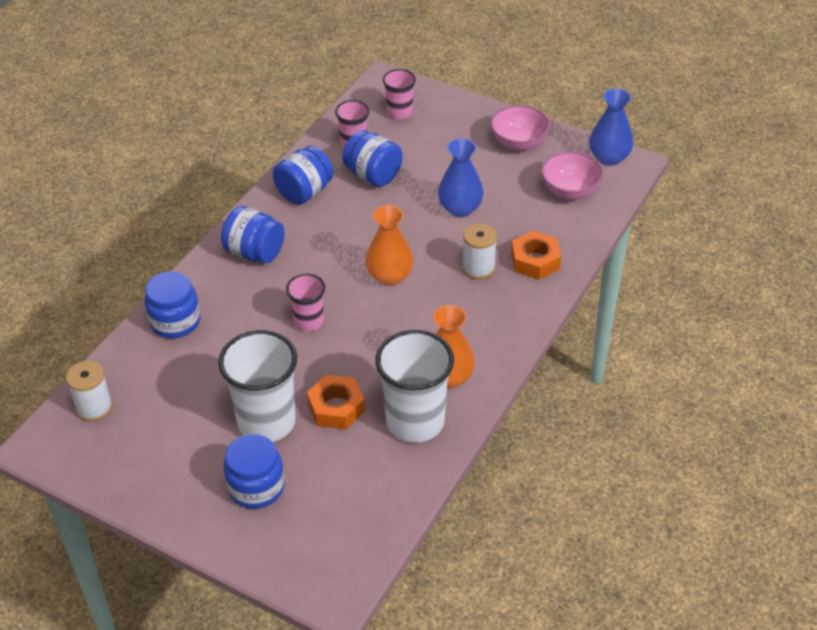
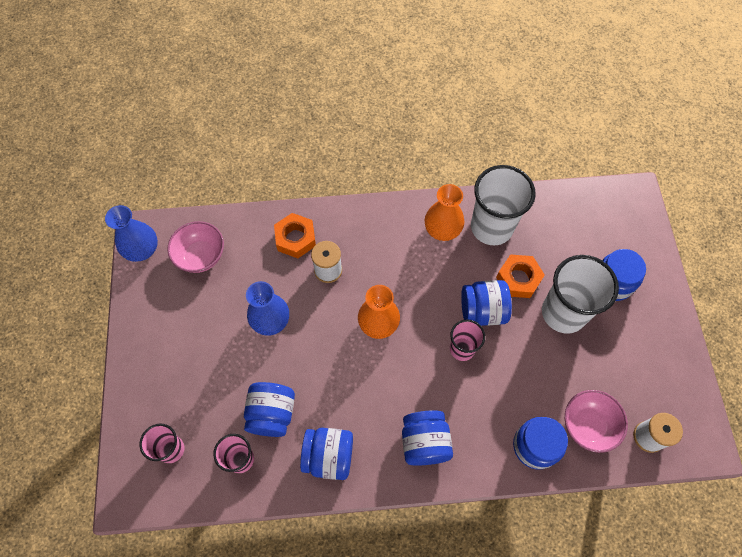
camera: 125 degrees left, 20 degrees up
pink bowl [490,105,550,151] -> pink bowl moved to [565,390,628,453]
none -> blue jar [461,280,512,326]

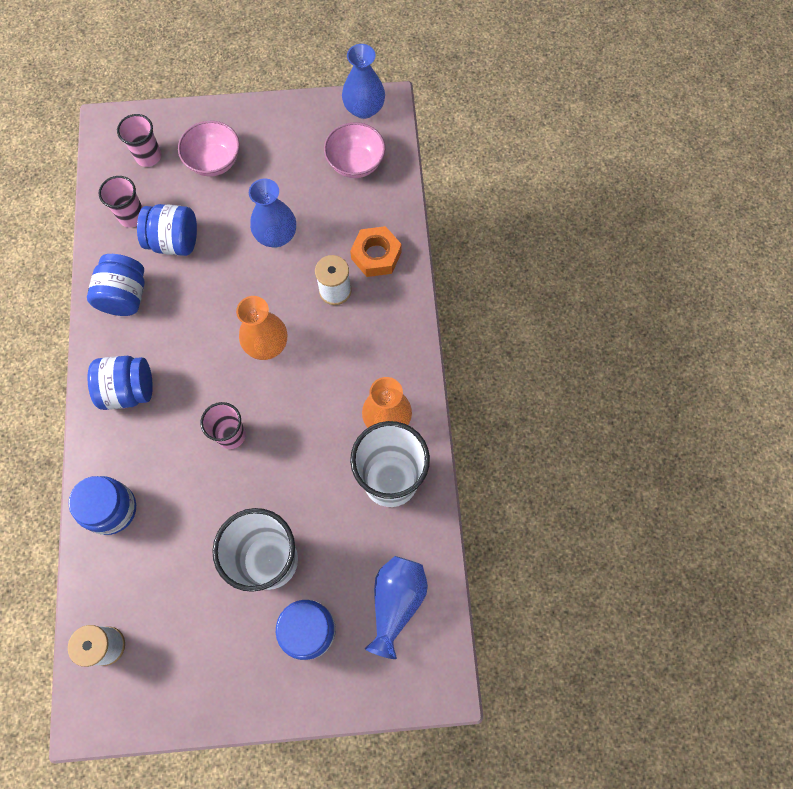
camera: 90 degrees right, 5 degrees up
blue jar [461,280,512,326] -> none
orange nut [496,254,545,298] -> none
pink bowl [565,390,628,453] -> pink bowl moved to [178,121,240,176]
none -> blue vase [365,556,428,659]

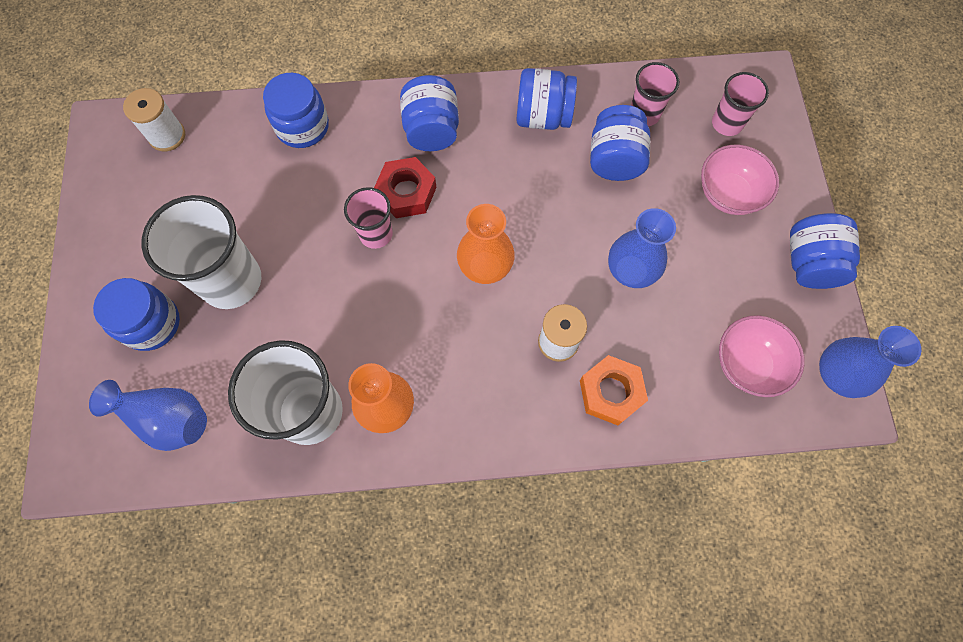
camera: 90 degrees right, 0 degrees up
none -> red nut [374,157,437,218]
none -> blue jar [790,213,860,289]

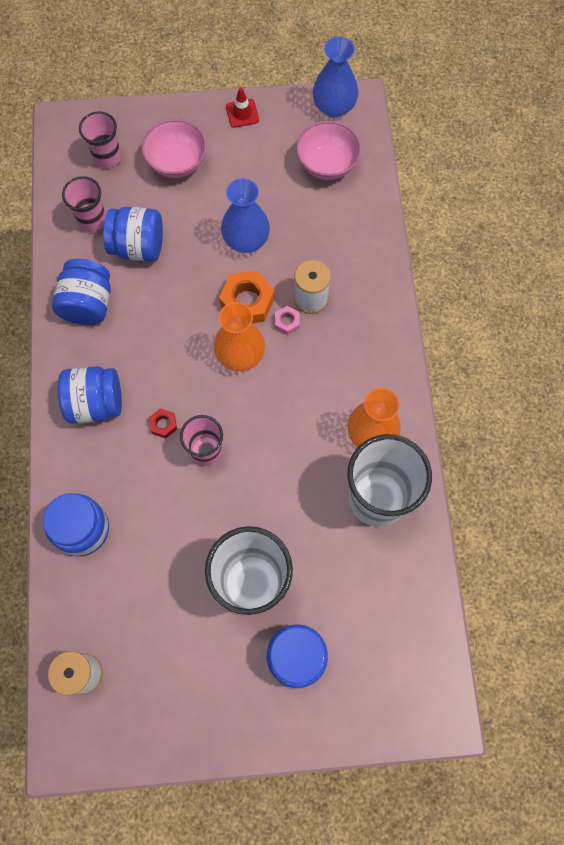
camera: 90 degrees left, 0 degrees up
blue vase [89,380,207,451] -> none
red nut [374,157,437,218] -> red nut [149,408,177,438], size x0.50
orange nut [580,355,648,425] -> orange nut moved to [219,271,275,323]
blue jar [790,213,860,289] -> red traffic cone [226,87,259,128]
none -> pink nut [275,306,300,335]

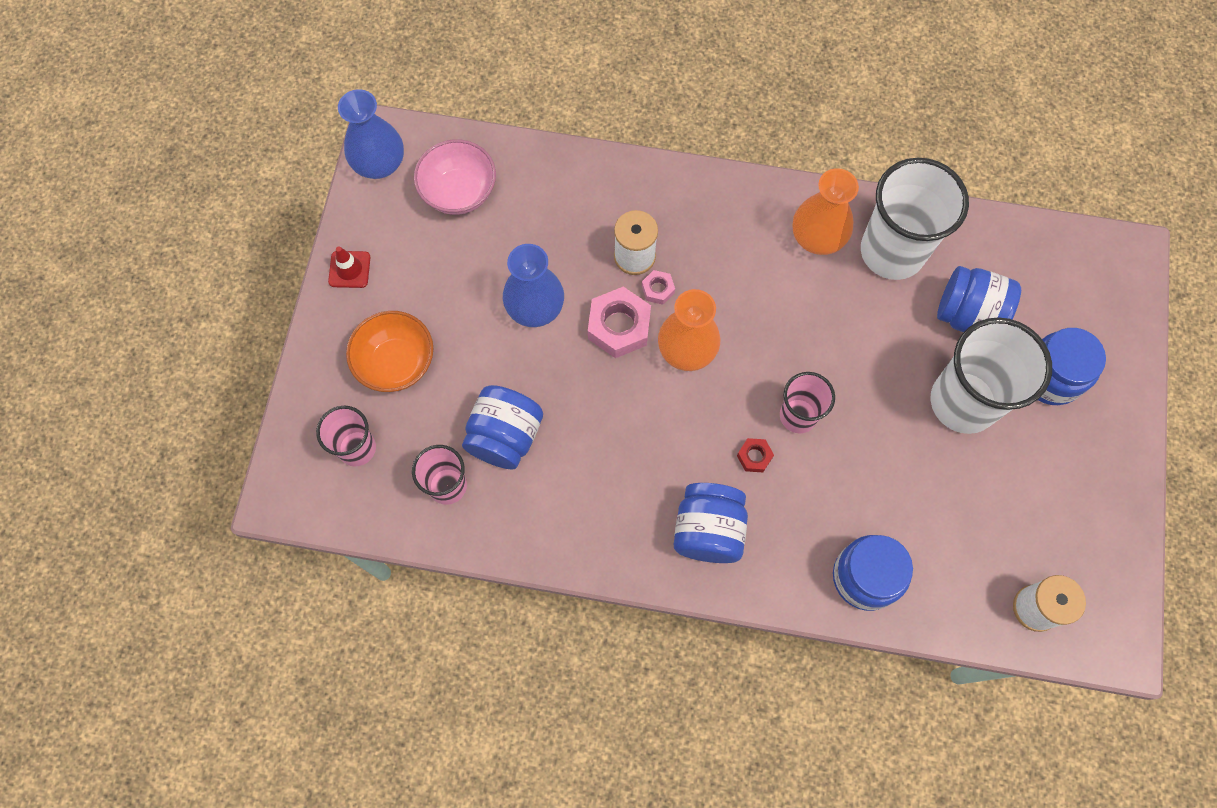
camera: 75 degrees left, 0 degrees up
blue jar [52,258,111,325] -> blue jar moved to [937,266,1021,332]
pink bowl [142,119,207,178] -> orange bowl [346,311,433,392]
orange nut [219,271,275,323] -> pink nut [588,287,651,358]

